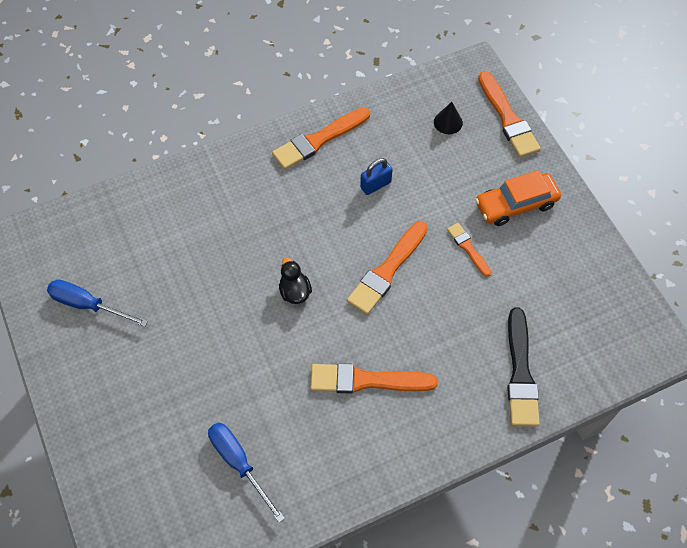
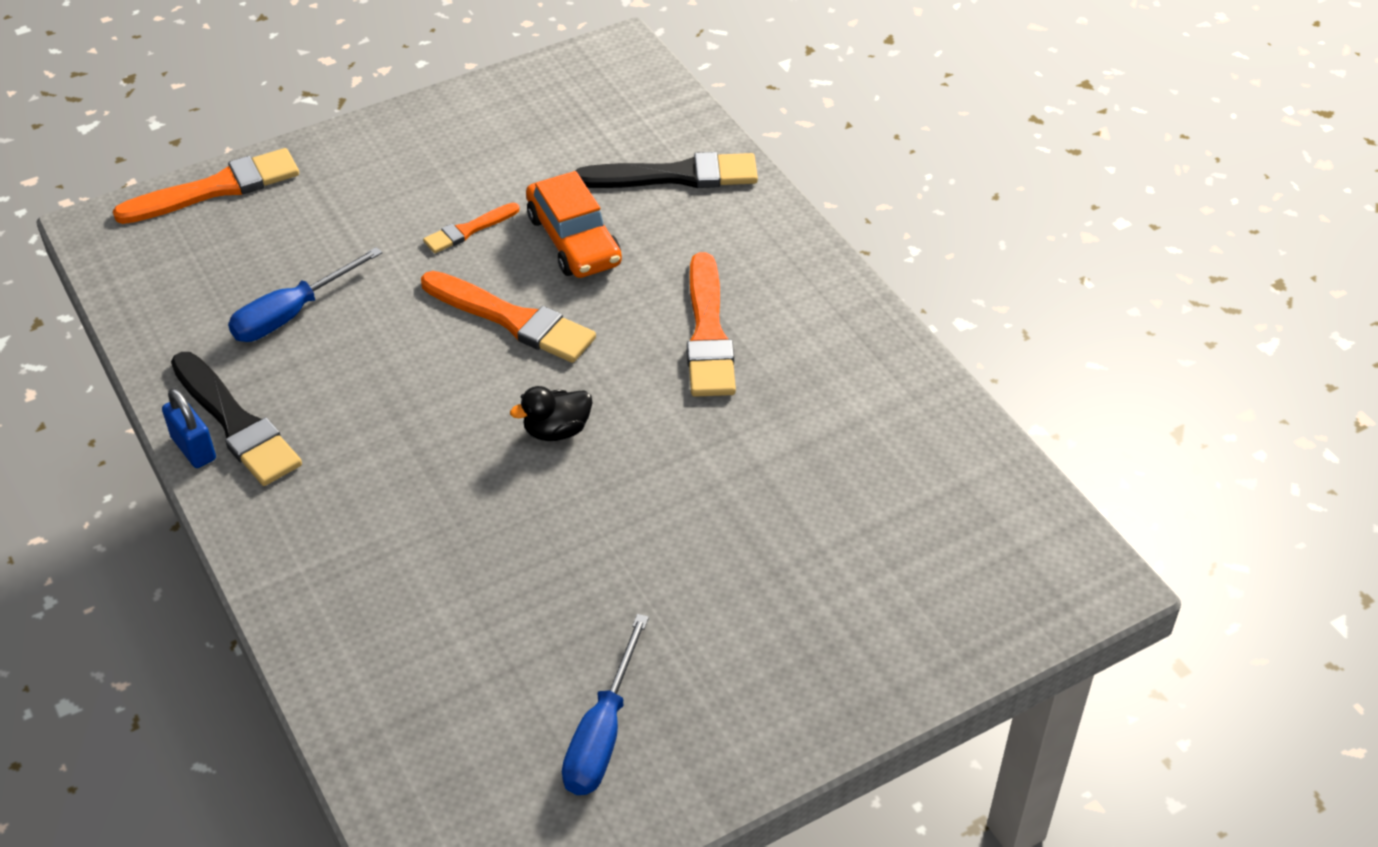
camera: 95 degrees left, 15 degrees down
blue screwdriver [208,422,285,523] -> blue screwdriver moved to [228,247,382,342]
orange brush [272,107,370,170] -> black brush [171,352,302,486]
blue padlock [360,158,393,195] -> blue padlock moved to [162,388,216,468]
black cone [434,102,463,134] -> none
orange car [475,170,561,226] -> orange car moved to [526,171,622,278]

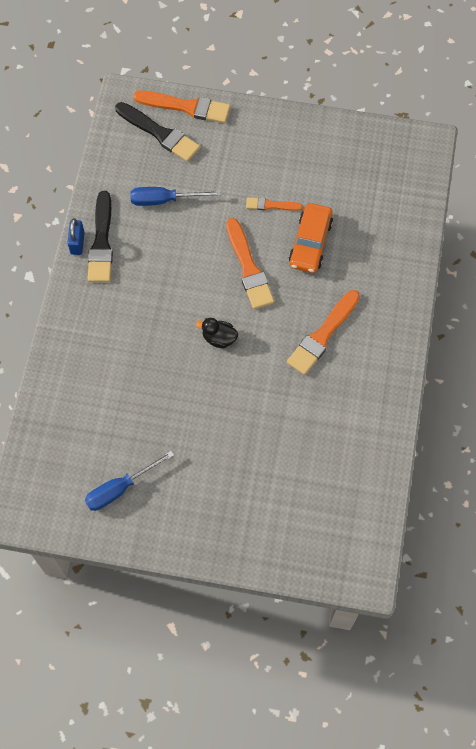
camera: 40 degrees right, 20 degrees up
black brush [576,152,758,188] -> black brush moved to [115,102,200,162]

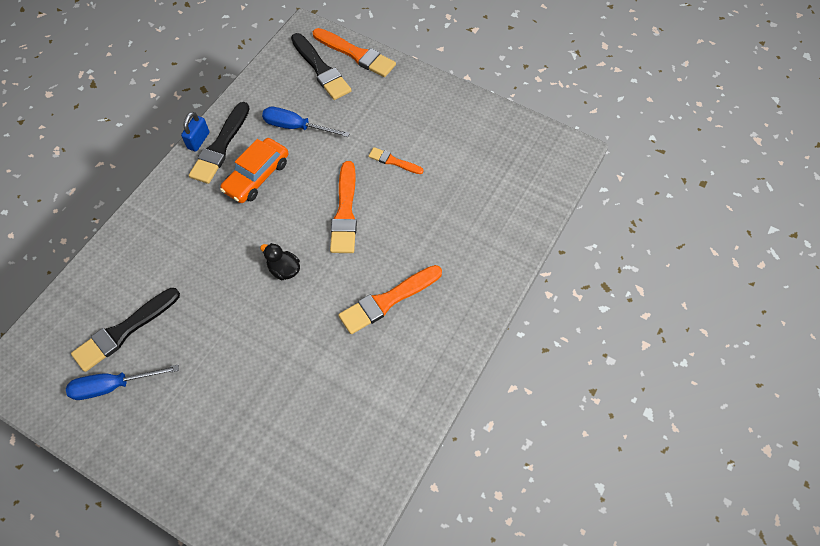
camera: 20 degrees right, 5 degrees down
orange car [289,203,333,273] -> orange car moved to [220,138,288,203]
none -> black brush [71,288,180,372]

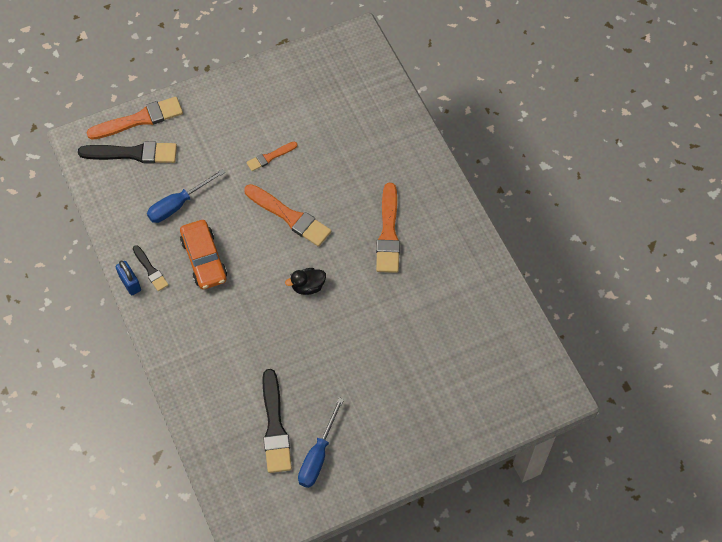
camera: 55 degrees left, 0 degrees up
black brush [189,102,250,184] -> black brush [133,245,168,291], size x0.56

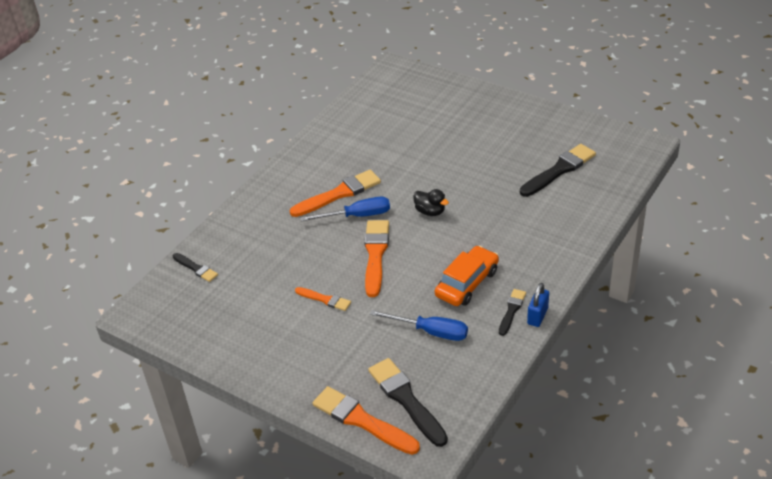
camera: 120 degrees left, 20 degrees down
blue screwdriver [298,397,344,488] -> blue screwdriver moved to [301,197,390,221]
none -> black brush [173,253,218,282]

